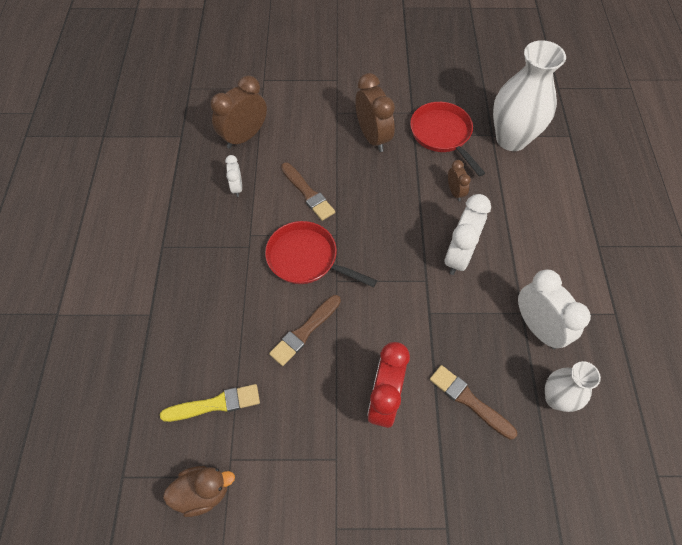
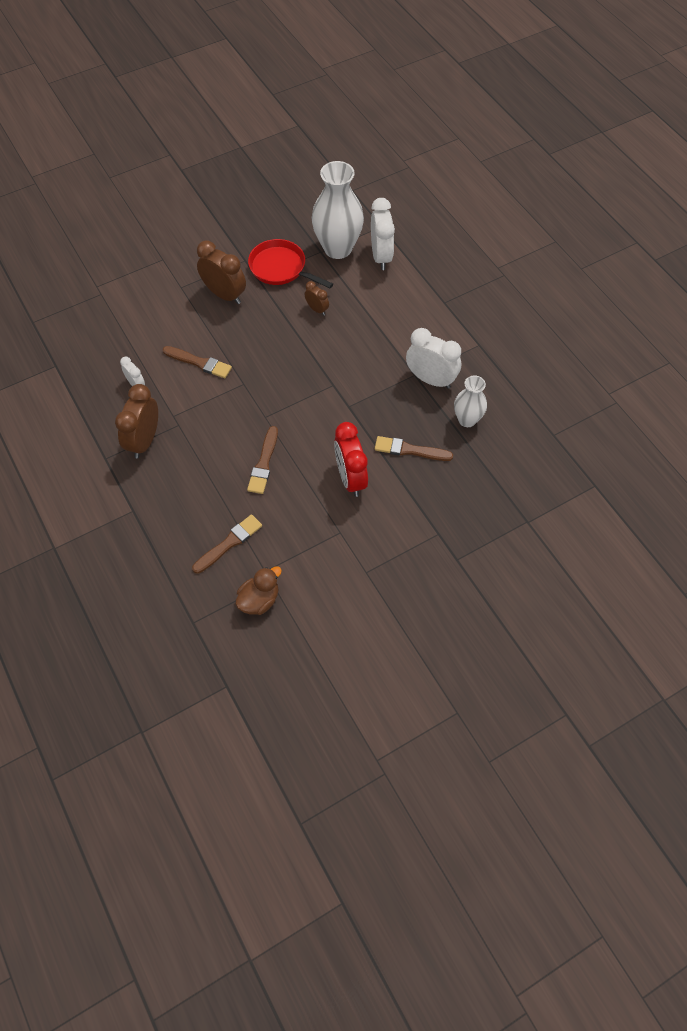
camera: 30 degrees left, 0 degrees up
yellow brush [160,384,260,422] -> brown brush [192,514,262,574]
brown clock [210,75,267,149] -> brown clock moved to [115,384,158,458]
red pan [265,221,377,287] -> none
white clock [445,194,491,275] -> white clock moved to [371,198,395,270]

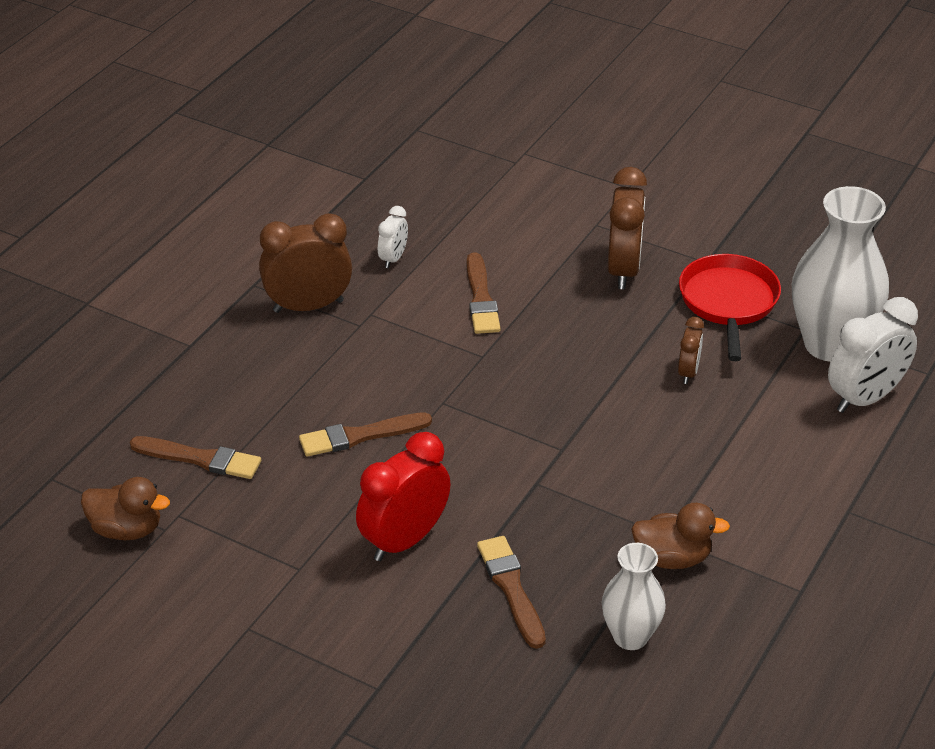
camera: 60 degrees right, 20 degrees down
white clock [406,328,461,389] -> brown duck [631,503,730,569]

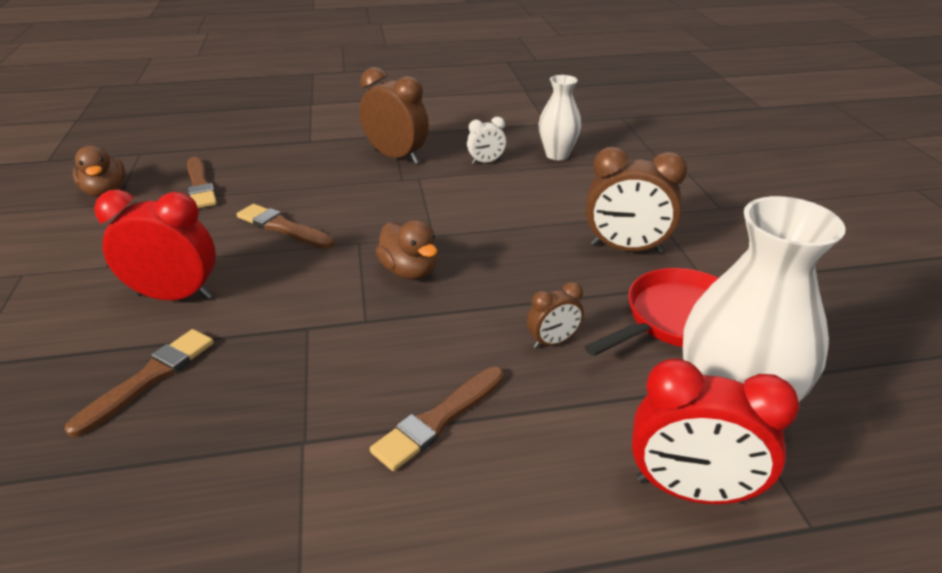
camera: 50 degrees right, 5 degrees down
brown brush [467,252,501,334] -> brown brush moved to [370,367,504,471]
white vase [602,543,666,650] -> white vase moved to [539,75,581,160]
brown clock [608,167,647,289] -> brown clock turned 45 degrees clockwise [586,147,687,253]
brown duck [631,503,730,569] -> brown duck moved to [376,220,437,280]
white clock [828,297,918,413] -> red clock [632,358,799,504]

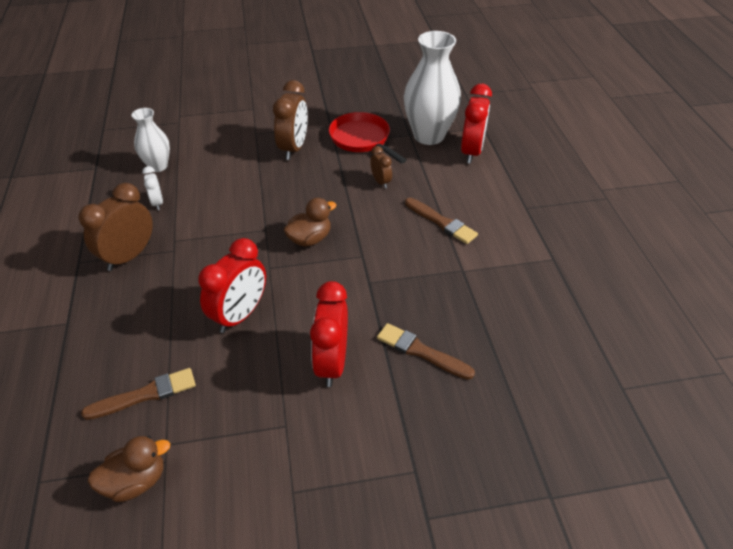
camera: 90 degrees left, 10 degrees up
brown brush [237,204,335,249] -> red clock [198,238,266,333]

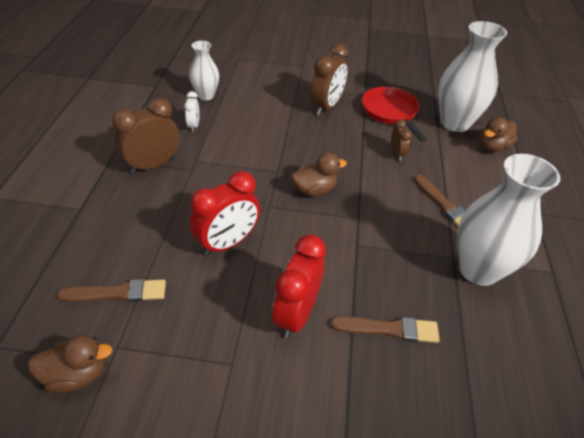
camera: 15 degrees right, 0 degrees up
brown brush [377,323,475,380] -> brown brush turned 135 degrees clockwise [330,316,440,343]
red clock [461,84,492,164] -> brown duck [480,117,518,152]
none -> white vase [457,154,561,286]

